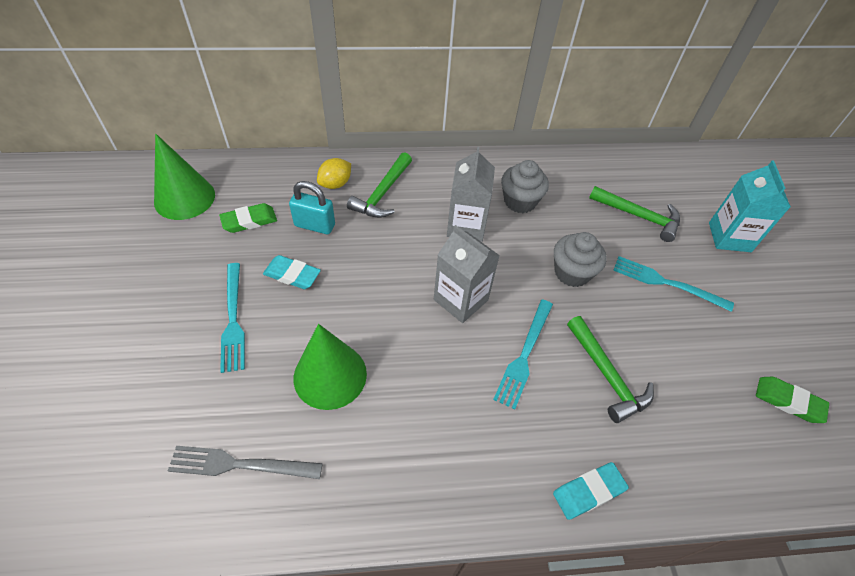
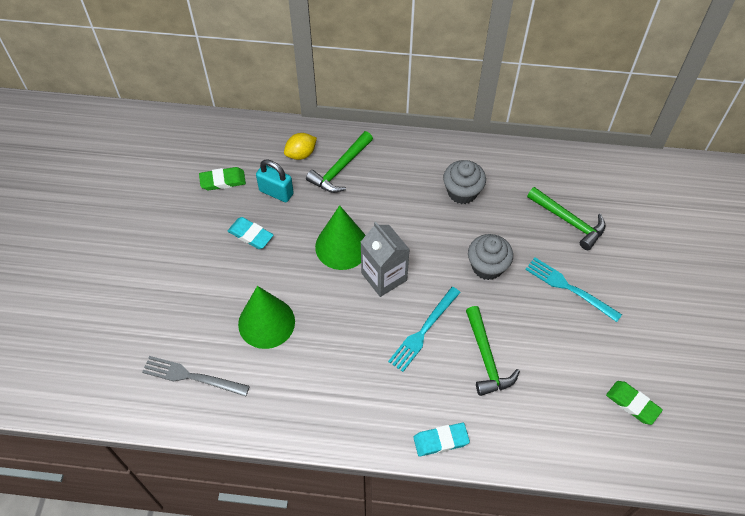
camera: 15 degrees right, 5 degrees up
green cone [154,134,215,220] -> green cone moved to [315,205,366,270]
turquoise fork [220,263,245,373] -> none
grey carton [447,147,495,242] -> none
turquoise carton [709,160,791,252] -> none

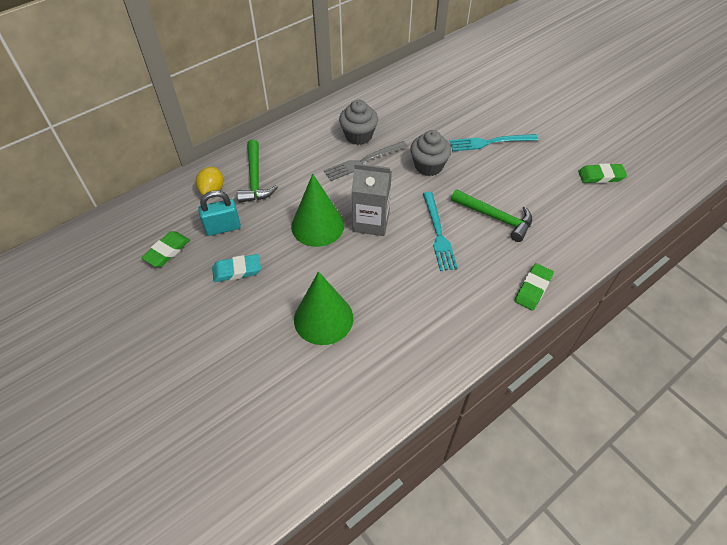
camera: 45 degrees left, 5 degrees down
grey fork [142,356,250,396] -> grey fork moved to [324,141,408,181]
turquoise eraser [413,423,470,457] -> green eraser [514,263,554,311]
green hammer [527,187,605,250] -> none

